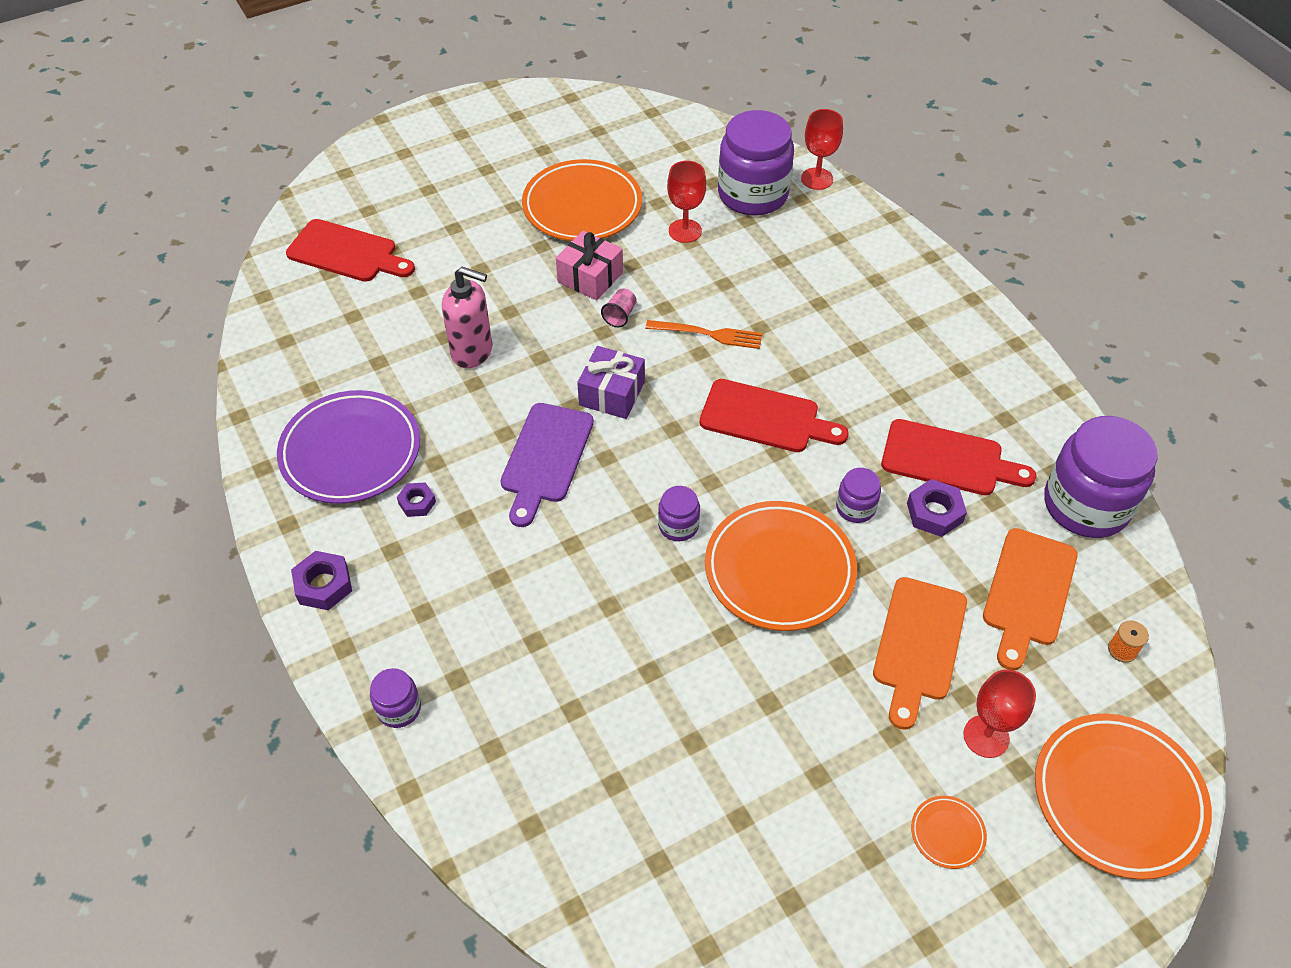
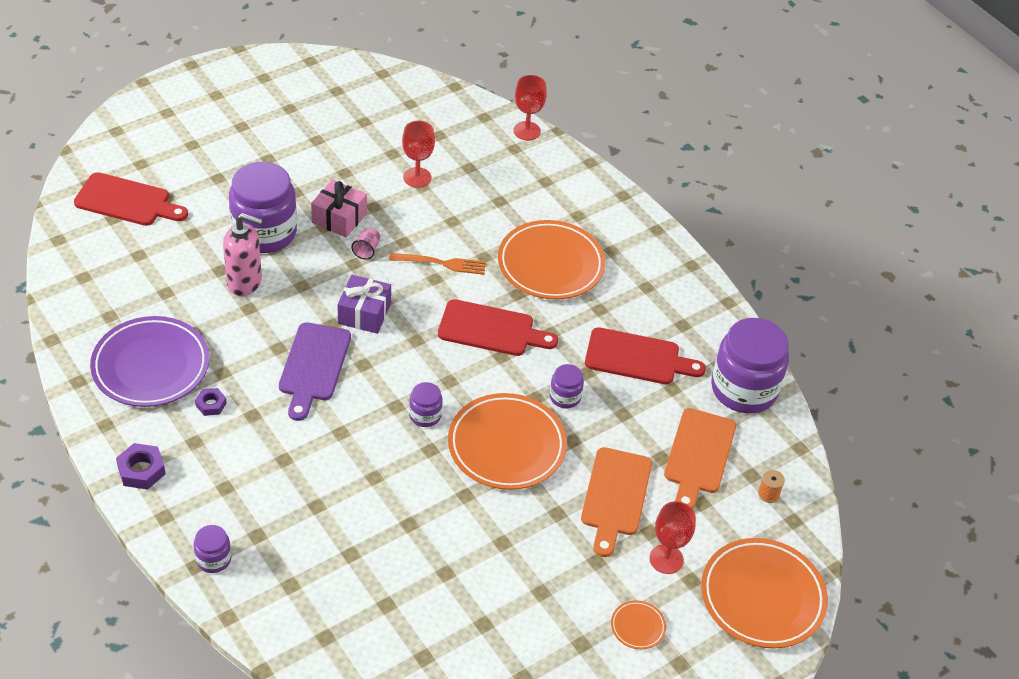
camera: 10 degrees left, 5 degrees down
orange plate [522,159,642,241] -> orange plate moved to [498,220,605,300]
purple jar [718,110,794,216] -> purple jar moved to [229,162,297,253]
purple nut [907,479,967,537] -> none

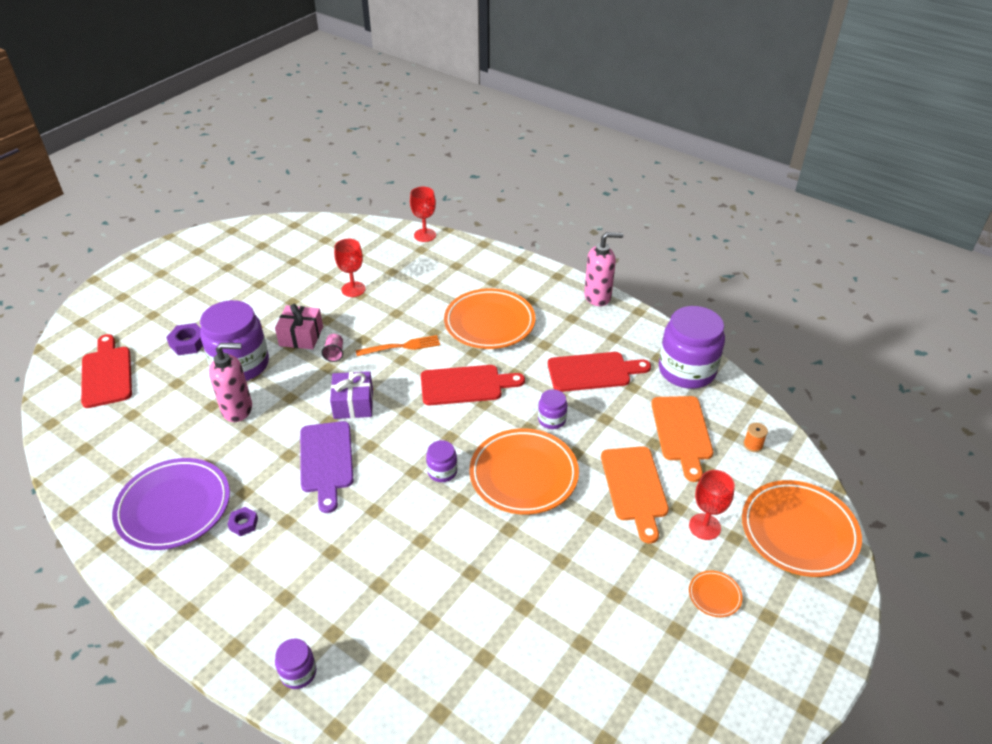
camera: 15 degrees left, 5 degrees down
red cutting board [74,172,188,226] -> red cutting board turned 105 degrees counterclockwise [81,334,132,408]
purple nut [116,443,166,490] -> purple nut moved to [166,323,203,355]
none -> pink soap dispenser [584,232,623,306]

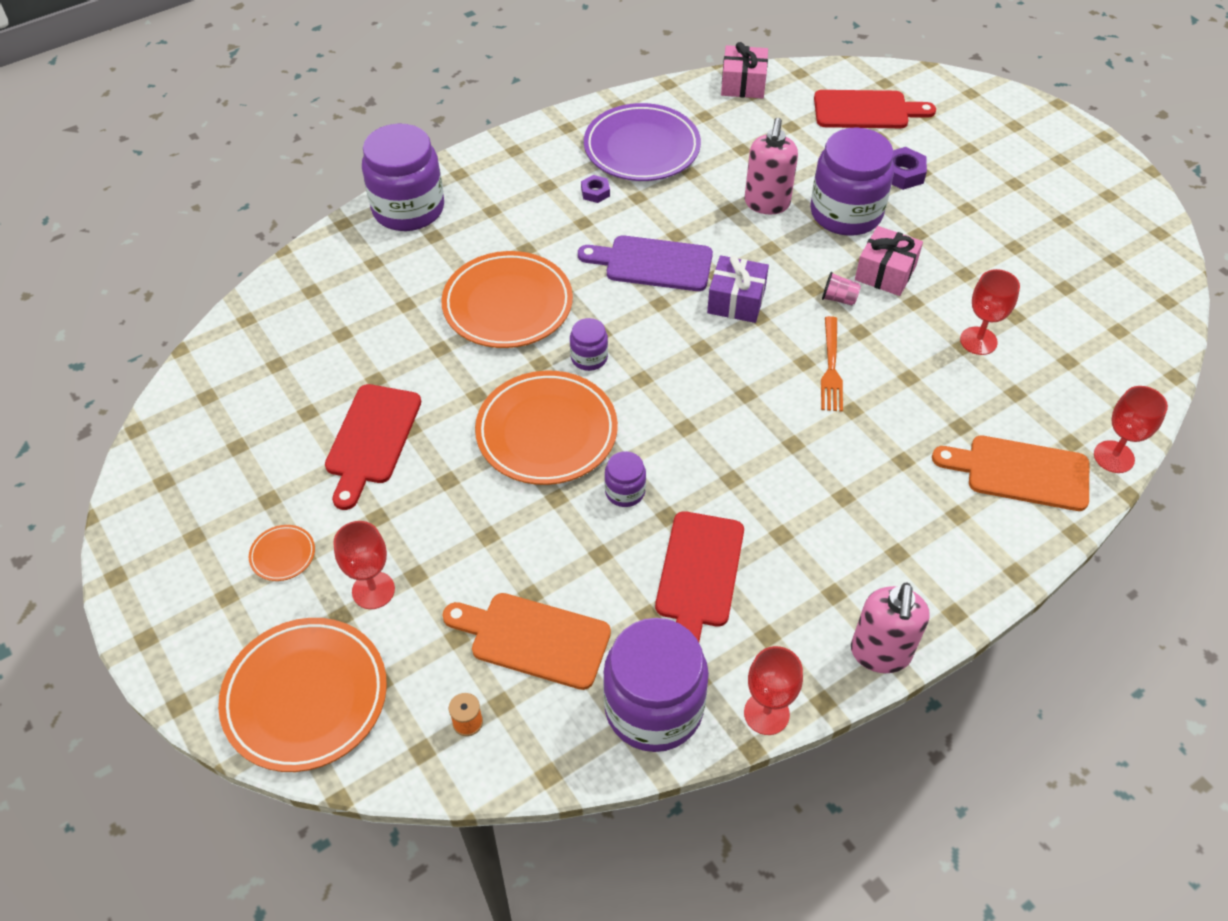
camera: 110 degrees right, 10 degrees up
purple jar [275,639,316,689] -> purple jar [362,124,444,231], size x2.16
red cutting board [421,365,525,405] -> red cutting board moved to [325,384,421,510]
orange plate [444,288,535,349] -> orange plate moved to [441,251,573,348]
orange cutting board [601,446,669,544] -> orange cutting board moved to [932,436,1089,511]
none -> pink gift [721,42,768,99]
none -> red goblet [744,646,803,735]

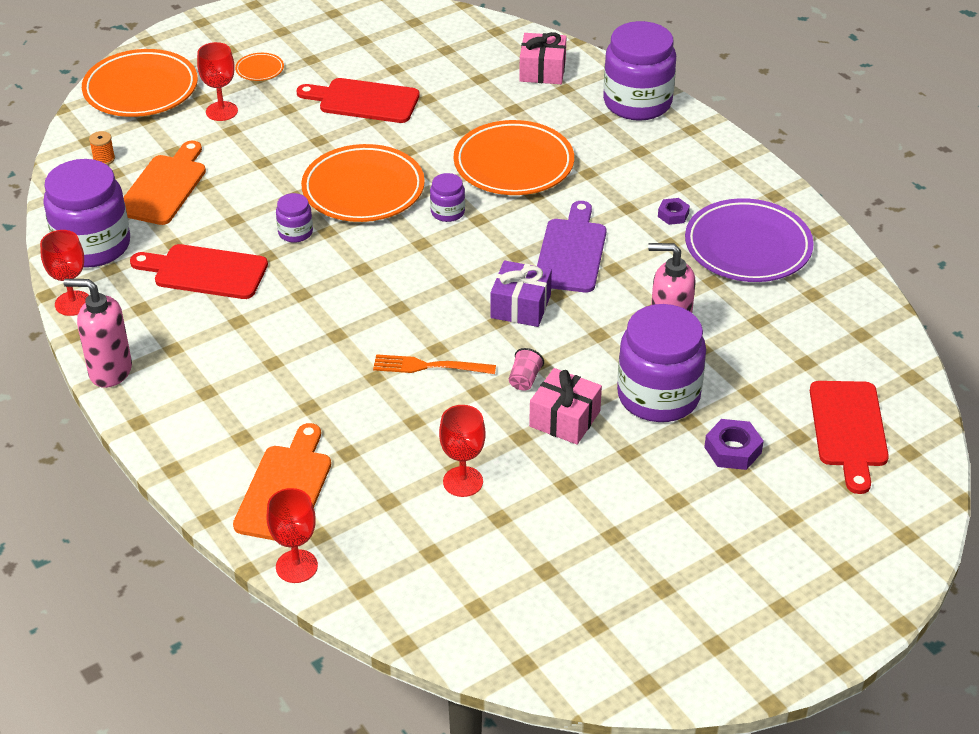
camera: 90 degrees right, 10 degrees down
pink gift [721,42,768,99] -> pink gift moved to [519,32,567,84]

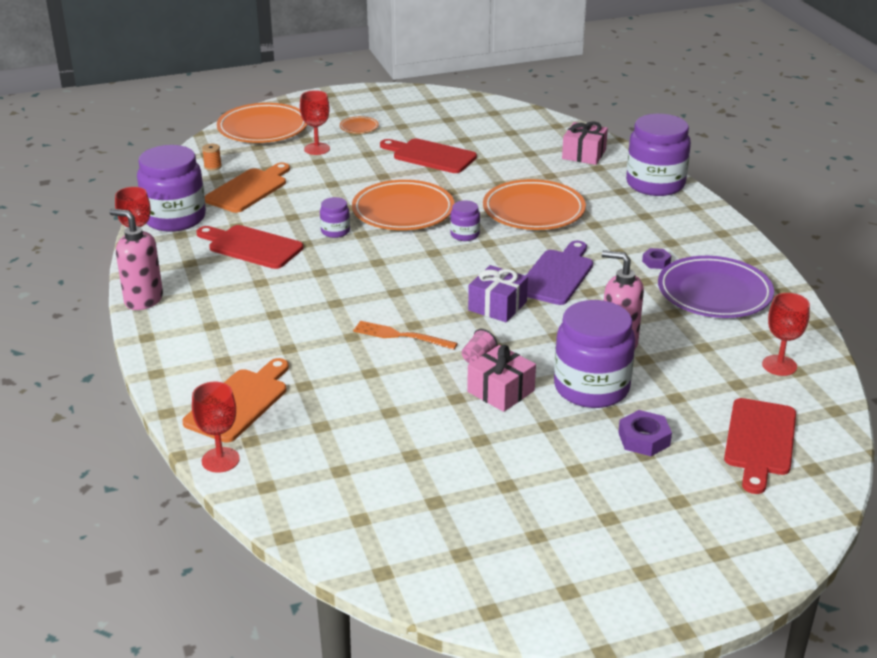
camera: 15 degrees right, 10 degrees down
red goblet [439,405,486,497] -> red goblet moved to [762,293,810,376]

